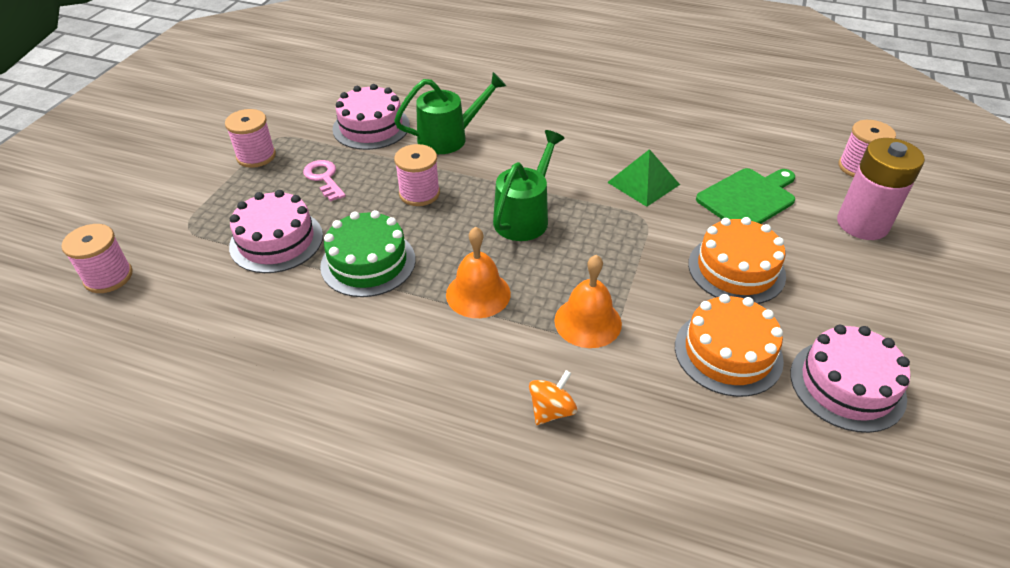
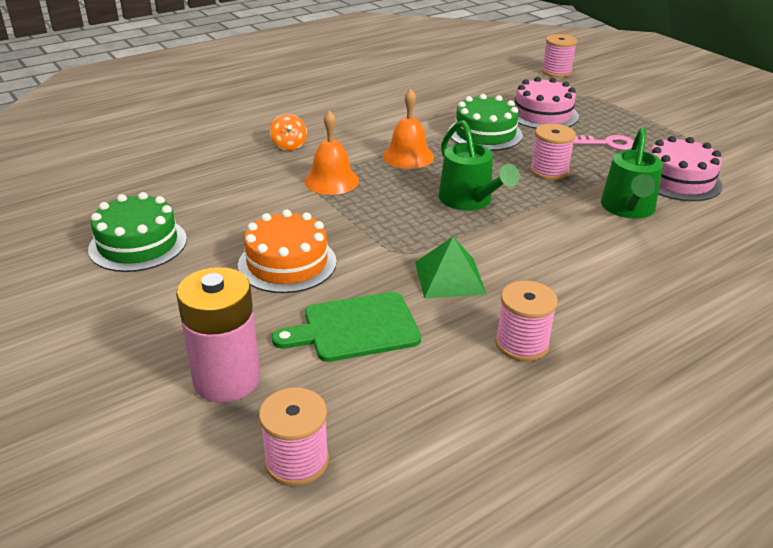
camera: 125 degrees right, 10 degrees down
pink spool [225,109,276,168] -> pink spool moved to [495,281,558,361]
orange cake [675,294,784,397] -> none
green cutting board [696,168,795,224] -> green cutting board turned 75 degrees clockwise [272,292,421,362]
pink cake [790,324,911,433] -> green cake [88,192,187,272]

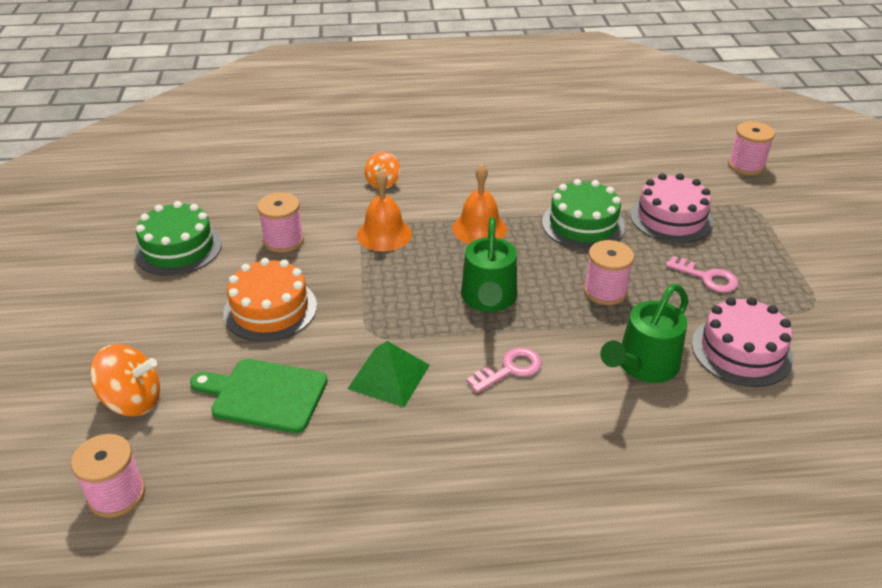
camera: 30 degrees right, 5 degrees up
pink battery [176,267,260,403] -> orange spinning top [90,344,160,416]
pink spool [495,281,558,361] -> pink spool moved to [257,192,304,253]
none -> pink key [467,348,542,393]

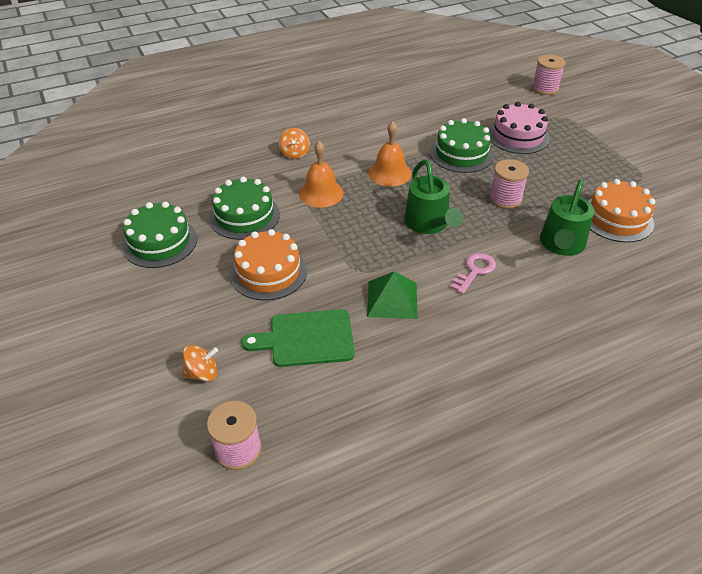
camera: 20 degrees left, 5 degrees up
orange spinning top [90,344,160,416] -> orange spinning top [182,345,218,382], size x0.65
pink spool [257,192,304,253] -> green cake [209,177,280,240]
pink key [666,256,739,293] -> none
pink cake [692,297,793,387] -> orange cake [588,179,655,242]

